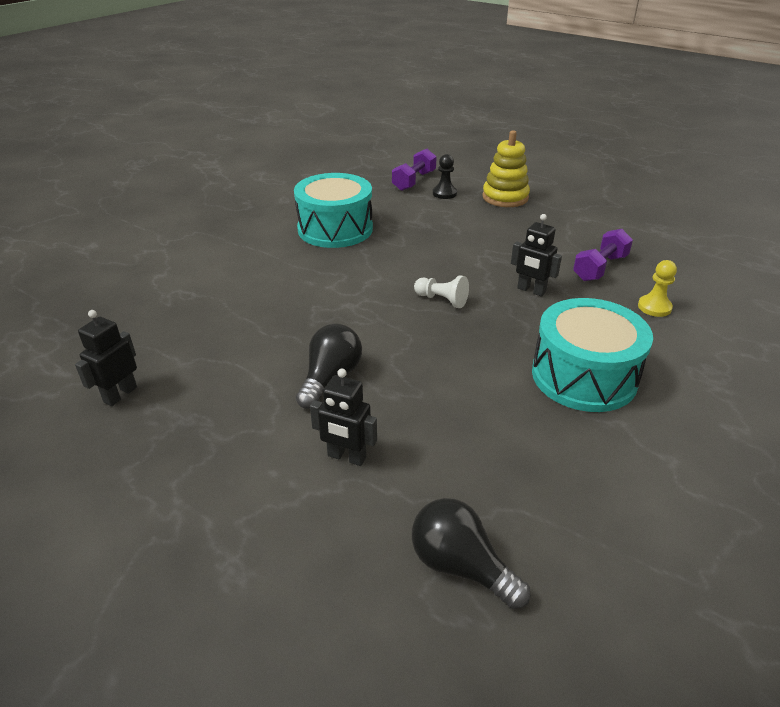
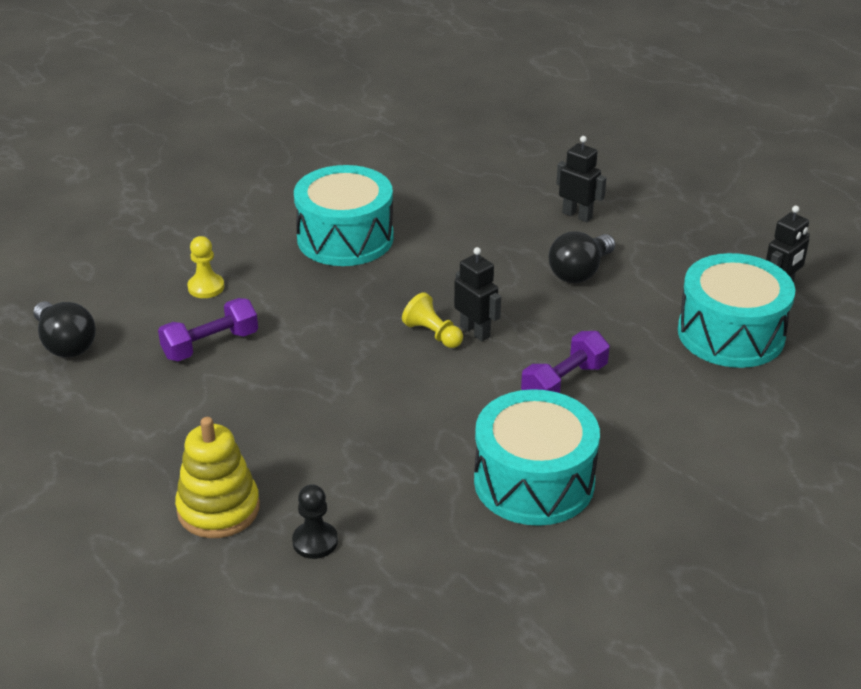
camera: 165 degrees left, 0 degrees up
purple dumbbell [392,149,437,191] -> purple dumbbell moved to [521,331,610,393]
black light bulb [412,498,530,609] -> black light bulb moved to [33,301,96,357]
white pawn [414,275,469,308] -> yellow pawn [402,292,463,348]
black robot [511,214,562,297] -> black robot moved to [454,247,501,341]
none -> turquoise drum [678,253,795,368]

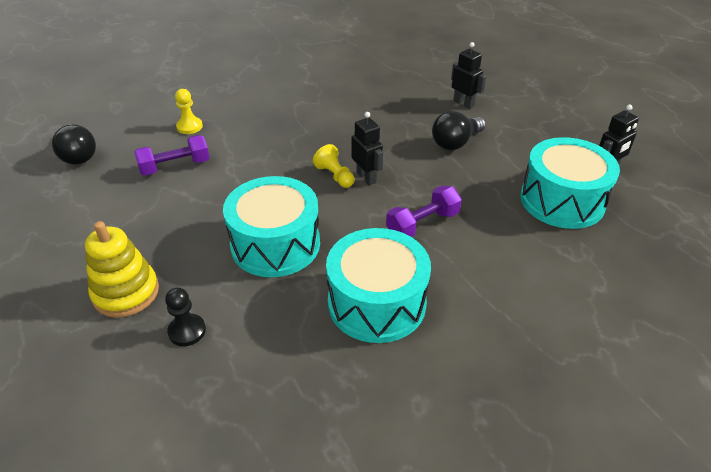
camera: 10 degrees right, 5 degrees up
turquoise drum [294,165,394,266] -> turquoise drum moved to [223,176,320,277]

